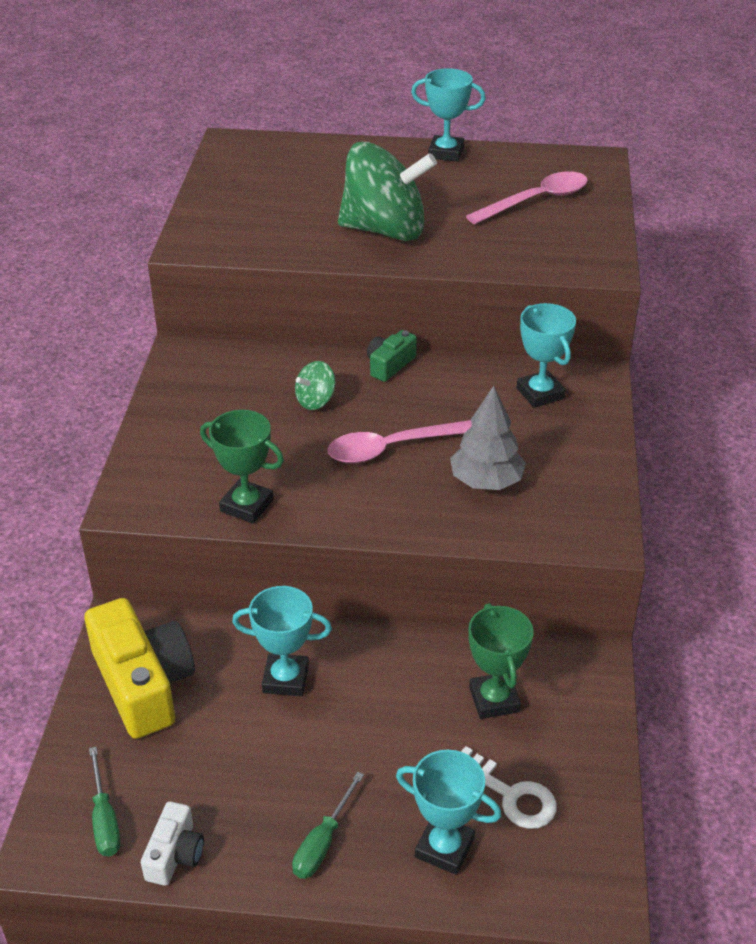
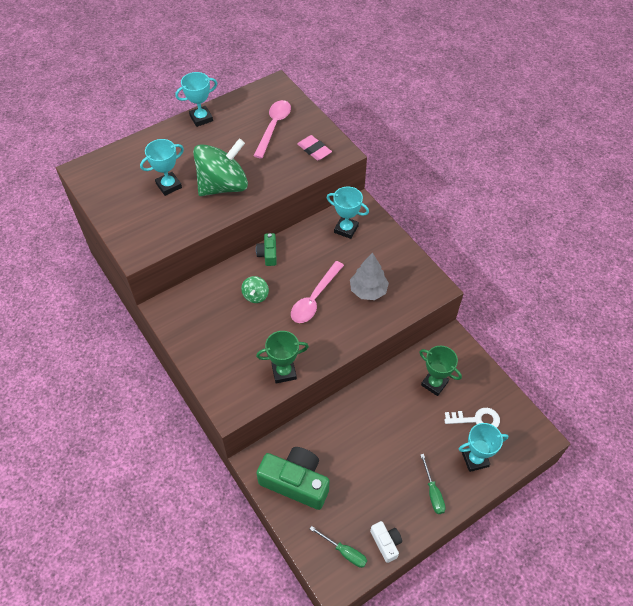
camera: 40 degrees left, 15 degrees up
yellow camera [84,598,195,739] -> green camera [256,447,330,510]
turquoise trophy [232,586,332,696] -> turquoise trophy moved to [140,139,184,196]
none -> pink eraser [297,135,332,161]

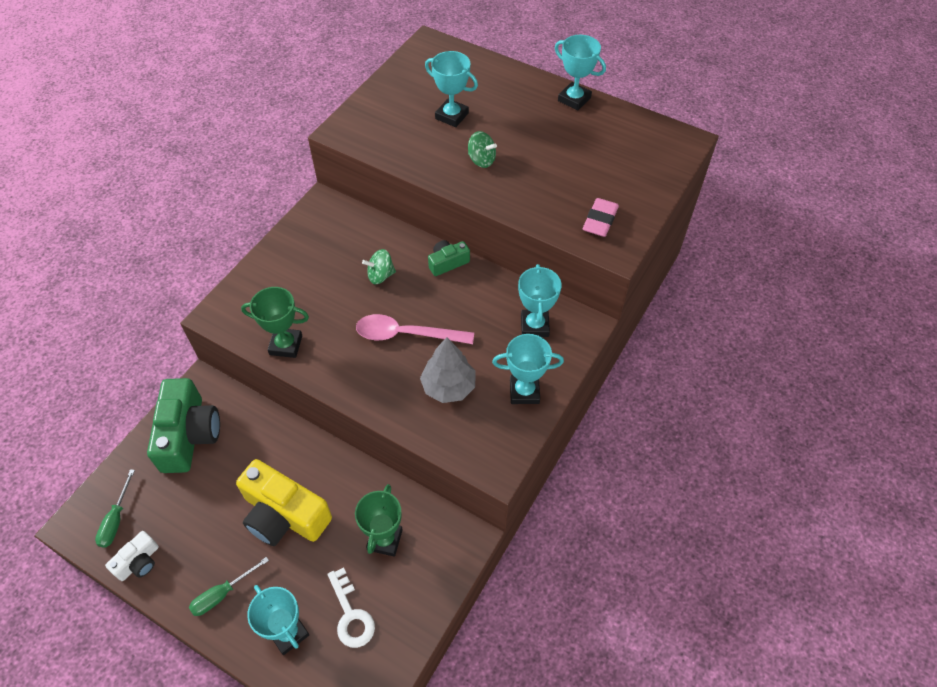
camera: 65 degrees right, 0 degrees up
green spinning top [193,139,248,196] -> green spinning top [468,131,497,168], size x0.43
pink spoon [254,100,291,159] -> none
green trophy [256,331,309,383] -> green trophy turned 45 degrees counterclockwise [241,287,309,358]
none -> yellow camera [236,459,332,546]
none -> turquoise trophy [492,334,564,404]

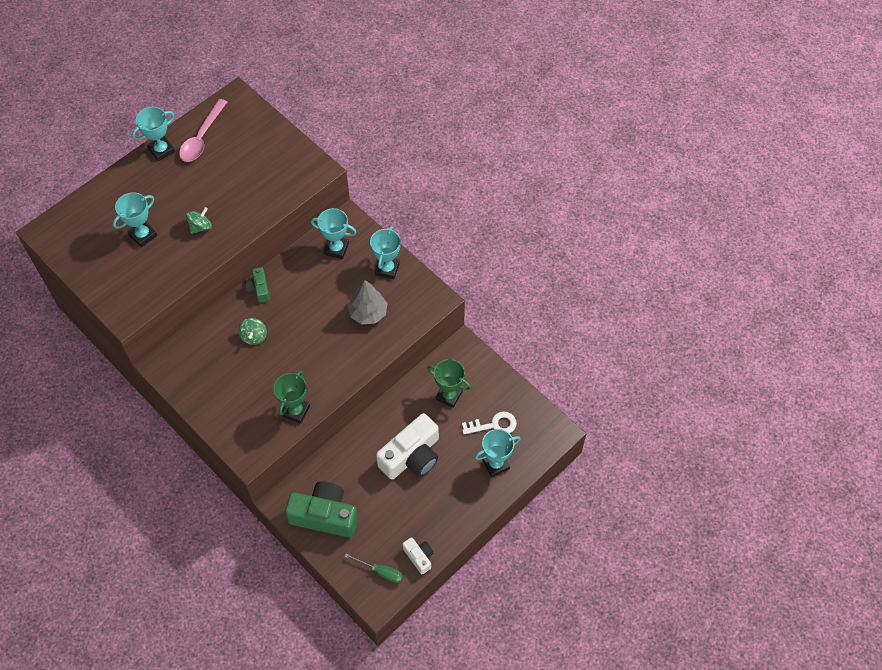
camera: 75 degrees left, 5 degrees up
green screwdriver [189,557,269,616] -> none
yellow camera [236,459,332,546] -> white camera [376,413,439,480]
pink spoon [356,314,474,344] -> pink spoon moved to [179,99,227,162]
pink eraser [583,198,619,237] -> none

